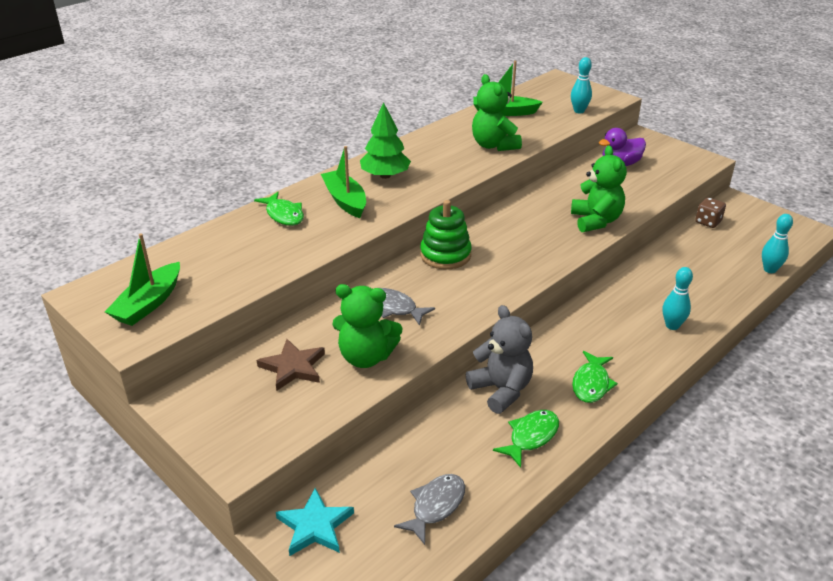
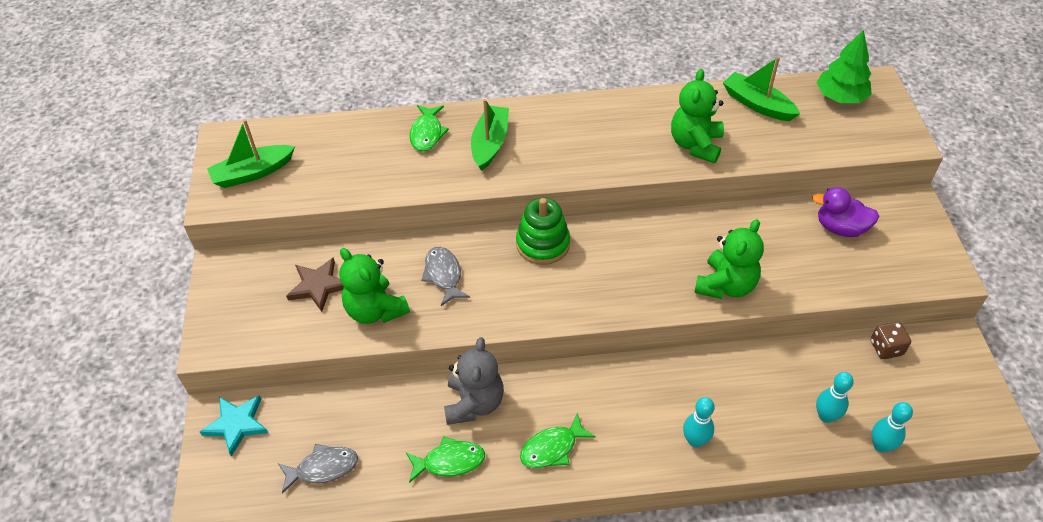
camera: 40 degrees right, 15 degrees up
green tree [360,102,411,179] -> green tree moved to [817,30,872,103]
turquoise bowling pin [571,57,592,113] -> turquoise bowling pin moved to [816,372,854,423]

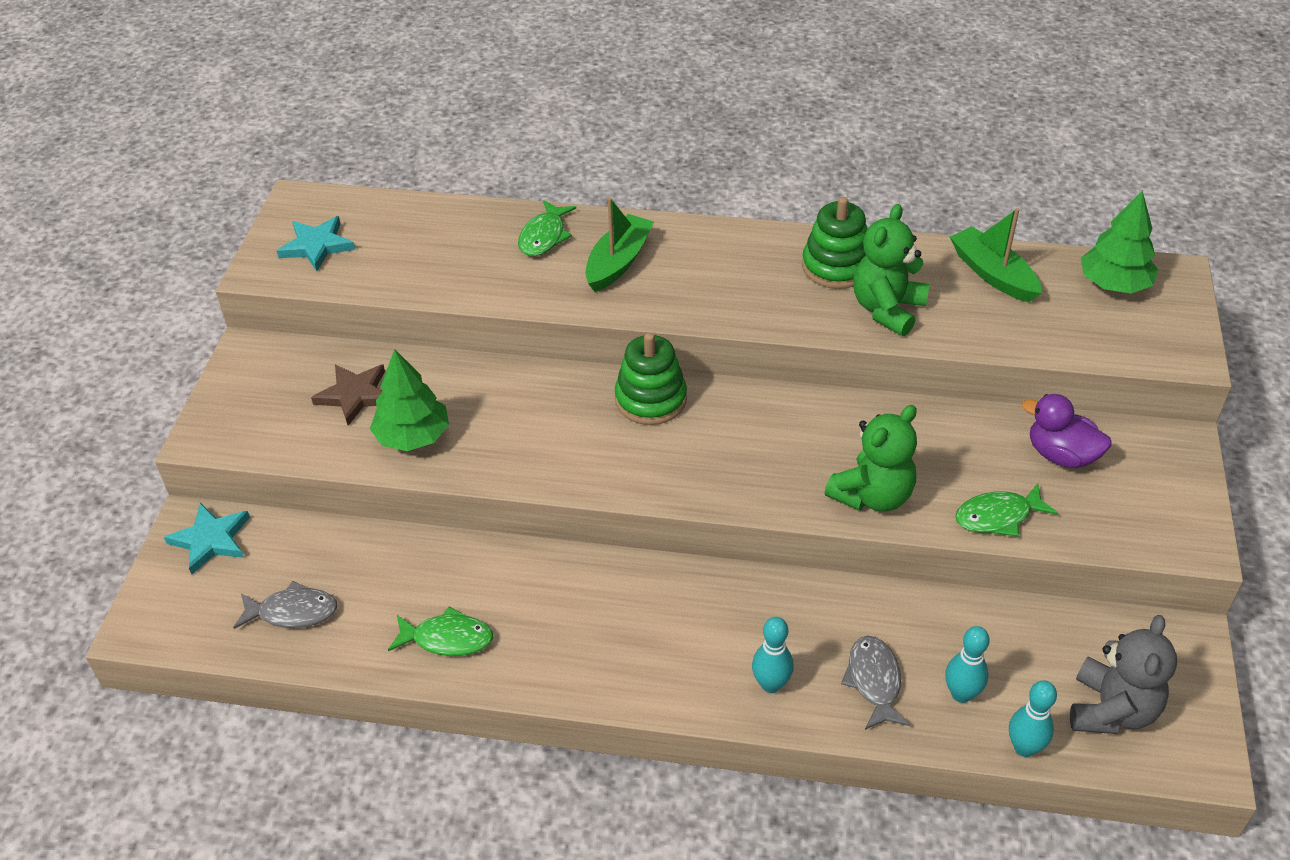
camera: 15 degrees right, 5 degrees down
green boat [207,119,295,188] -> turquoise star [277,216,355,271]
green teddy bear [339,248,410,324] -> green tree [370,349,449,451]
grey fish [421,247,470,306] -> grey fish moved to [841,636,910,730]
grey teddy bear [444,337,504,425] -> grey teddy bear moved to [1070,615,1177,734]
green fish [520,412,596,468] -> green fish moved to [955,483,1058,537]
brown dice [870,322,911,359] -> none
none -> green stacking toy [802,197,867,289]

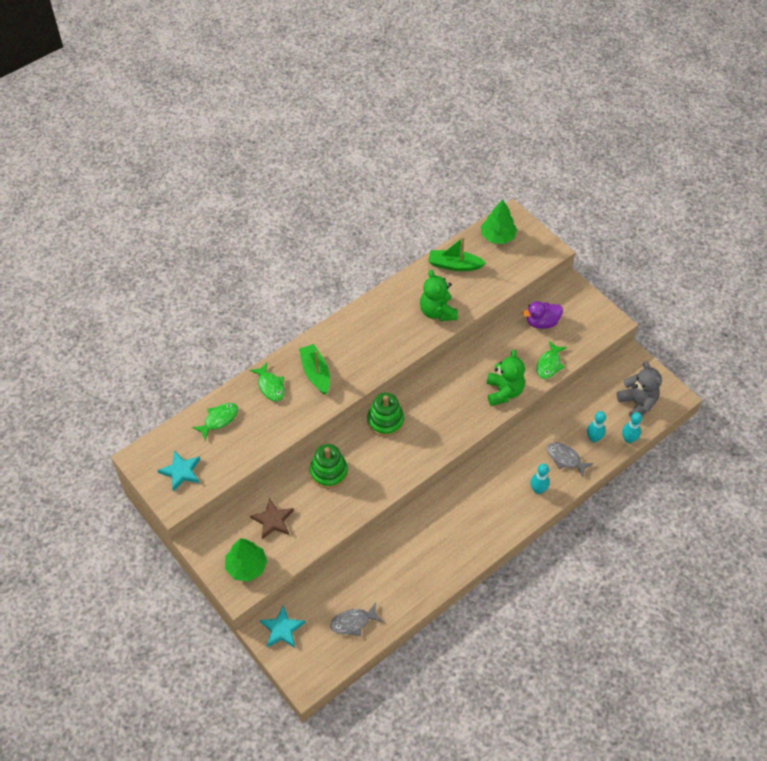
camera: 50 degrees left, 10 degrees up
grey fish [233,581,338,629] -> grey fish turned 150 degrees counterclockwise [330,602,383,636]
green tree [370,349,449,451] -> green tree moved to [225,538,267,582]
green fish [388,606,493,656] -> green fish moved to [192,403,238,440]
green stacking toy [802,197,867,289] -> green stacking toy moved to [310,444,348,489]

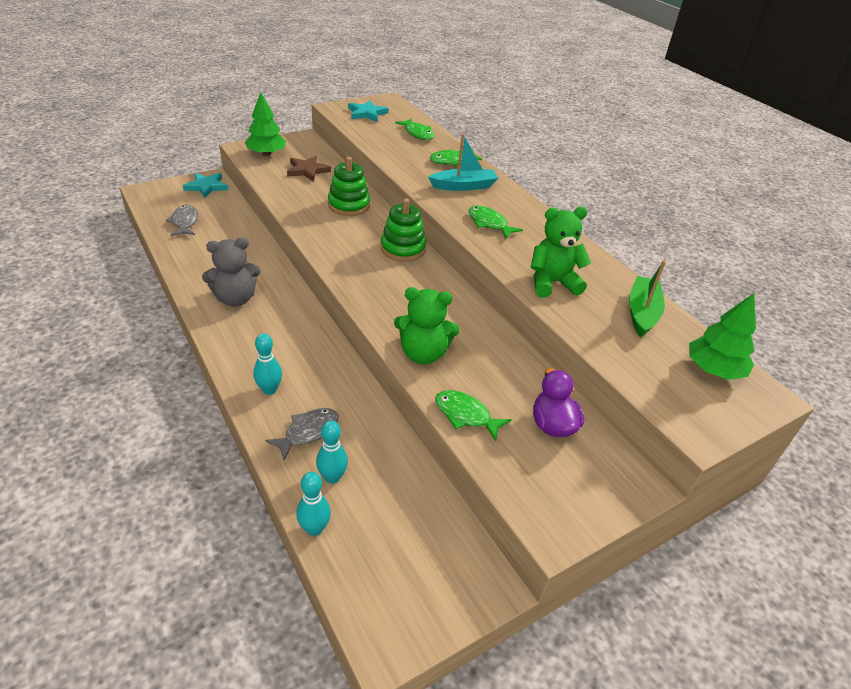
camera: 95 degrees right, 15 degrees down
green boat [299,344,330,395] -> turquoise boat [428,134,498,191]
grey teddy bear [617,361,662,418] -> grey teddy bear moved to [202,237,261,306]
none -> green fish [469,206,523,239]

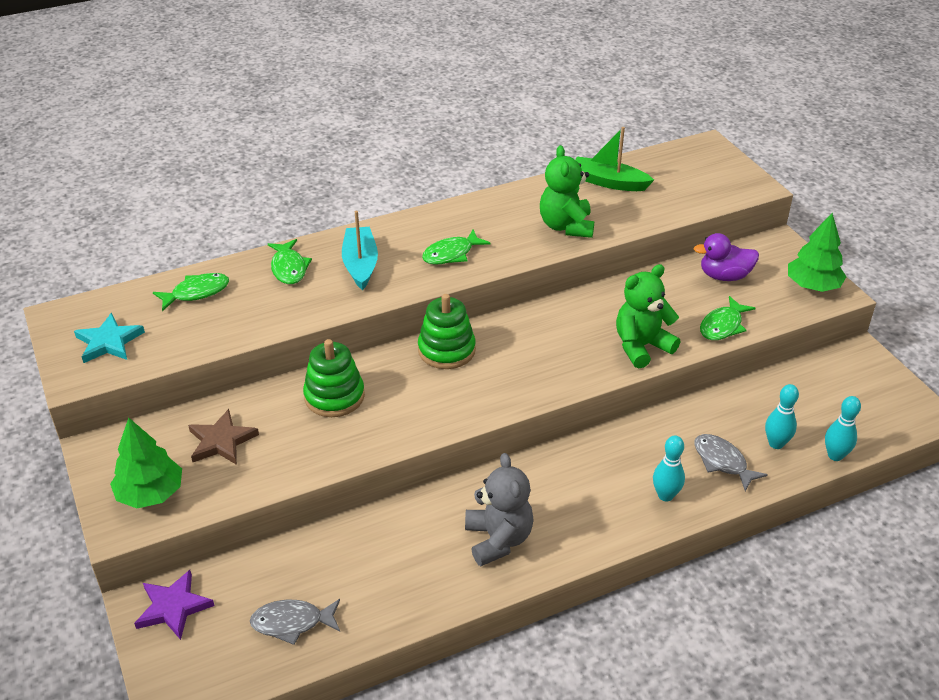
camera: 80 degrees left, 0 degrees up
turquoise star [183,173,229,198] -> purple star [134,570,215,640]
green teddy bear [394,287,459,365] -> green teddy bear turned 135 degrees counterclockwise [616,264,680,369]
green tree [689,293,756,380] -> green tree moved to [788,213,846,292]

